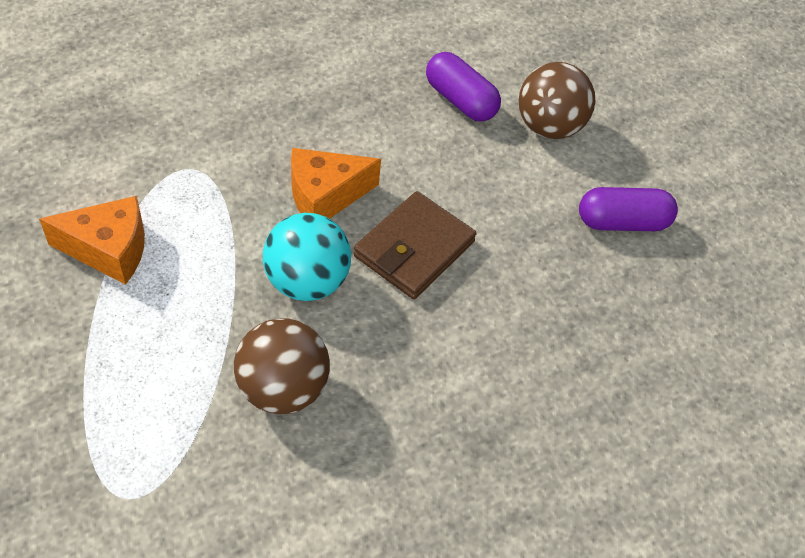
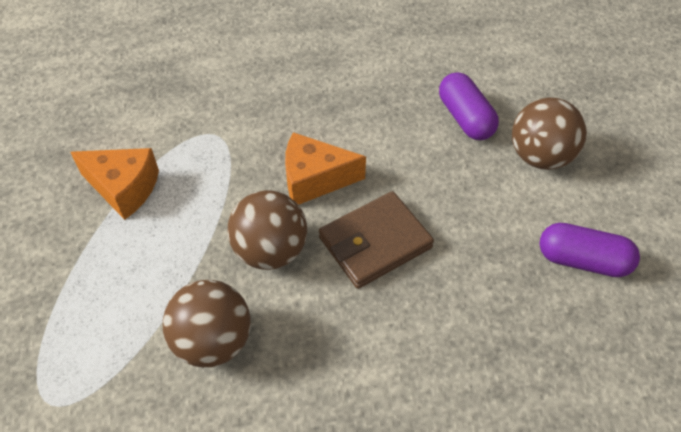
camera: 25 degrees right, 0 degrees up
turquoise ball [263,213,351,301] -> brown ball [227,190,307,270]

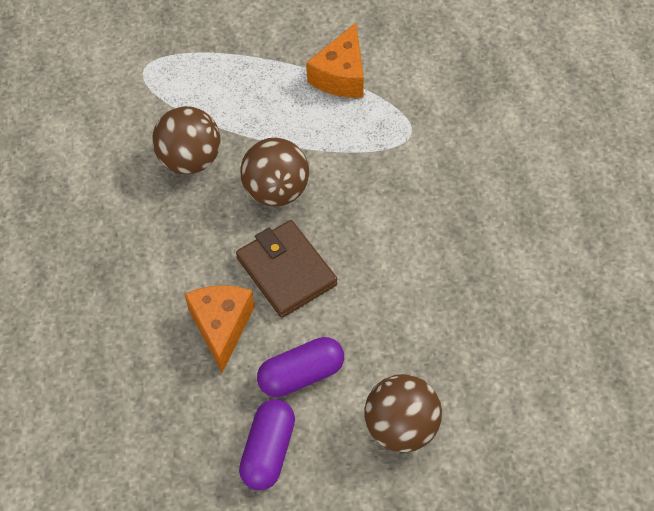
camera: 90 degrees right, 5 degrees up
orange cheese [285,132,366,205] -> orange cheese moved to [185,285,255,373]
purple capsule [439,72,499,140] -> purple capsule moved to [257,337,344,397]

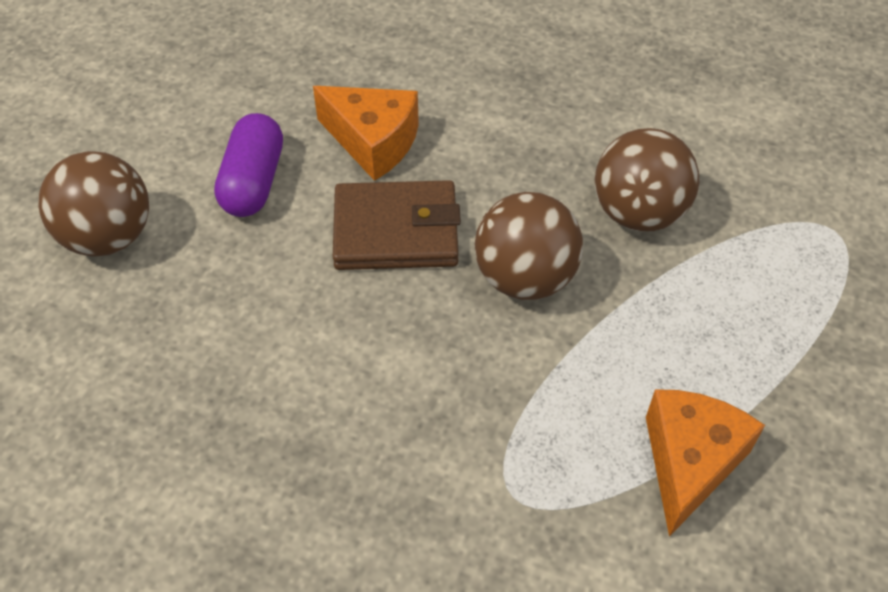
camera: 120 degrees right, 5 degrees down
purple capsule [239,399,295,490] -> none
orange cheese [306,23,364,98] -> orange cheese turned 60 degrees clockwise [646,389,765,537]

